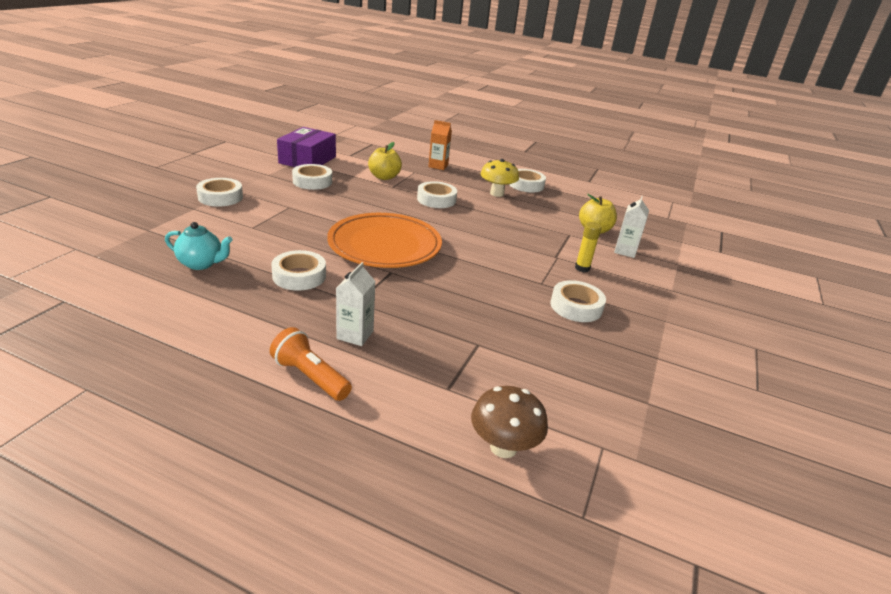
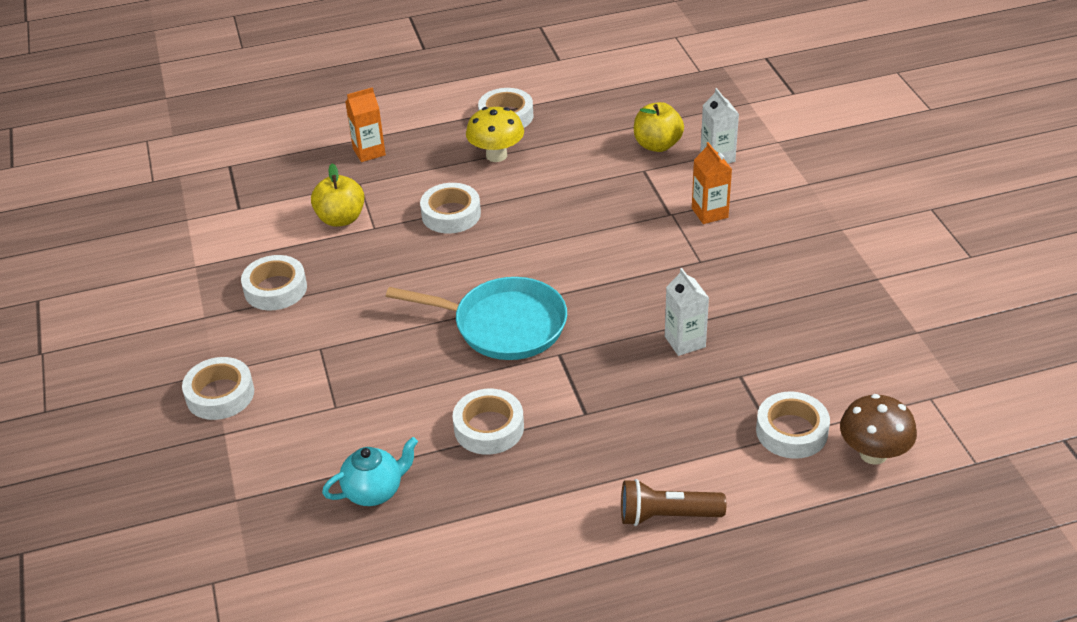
camera: 35 degrees left, 10 degrees up
orange flashlight [270,327,352,401] -> brown flashlight [621,479,726,526]
purple box [277,127,336,167] -> none
orange plate [327,213,442,268] -> turquoise pan [386,277,567,360]
white carton [336,262,375,346] -> white carton moved to [665,268,709,356]
white tape [550,280,606,322] -> white tape moved to [756,391,830,459]
yellow glue stick [575,222,602,272] -> orange carton [692,142,732,224]

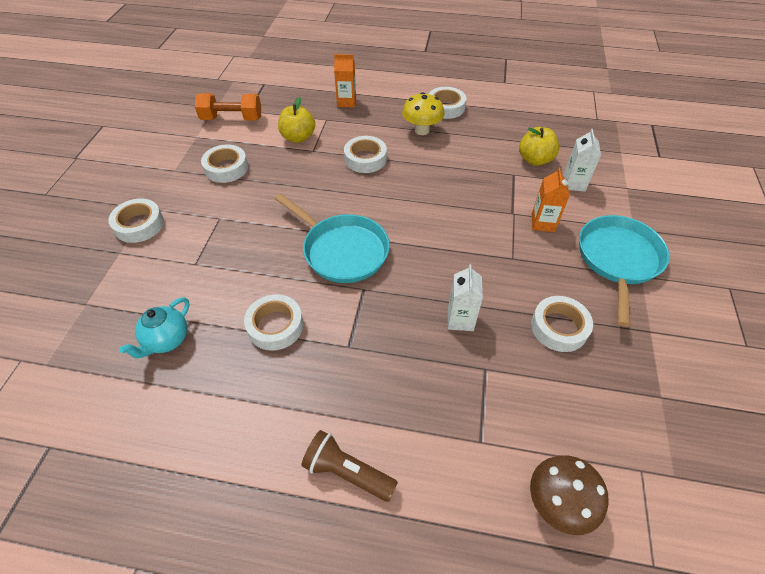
camera: 25 degrees right, 10 degrees up
turquoise teapot [322,437,418,506] -> turquoise teapot turned 120 degrees clockwise [119,297,190,358]
white tape [756,391,830,459] -> white tape moved to [531,296,593,352]
none -> orange dumbbell [195,93,261,120]
none -> turquoise pan [579,215,670,327]

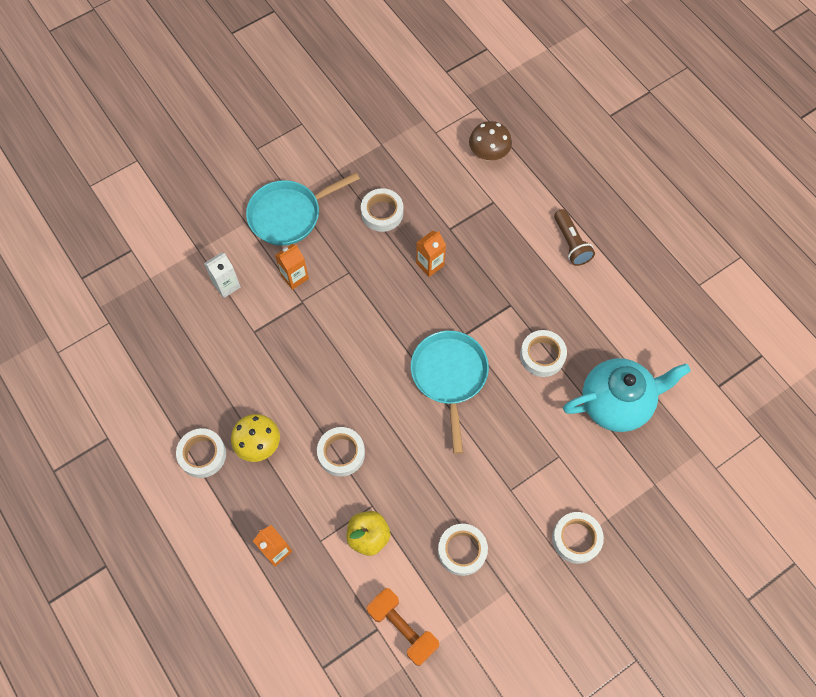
camera: 135 degrees left, 15 degrees up
turquoise teapot [119,297,190,358] -> turquoise teapot [563,358,691,432], size x1.89
white carton [448,264,483,331] -> orange carton [416,231,446,277]
yellow apple [519,127,559,166] -> none

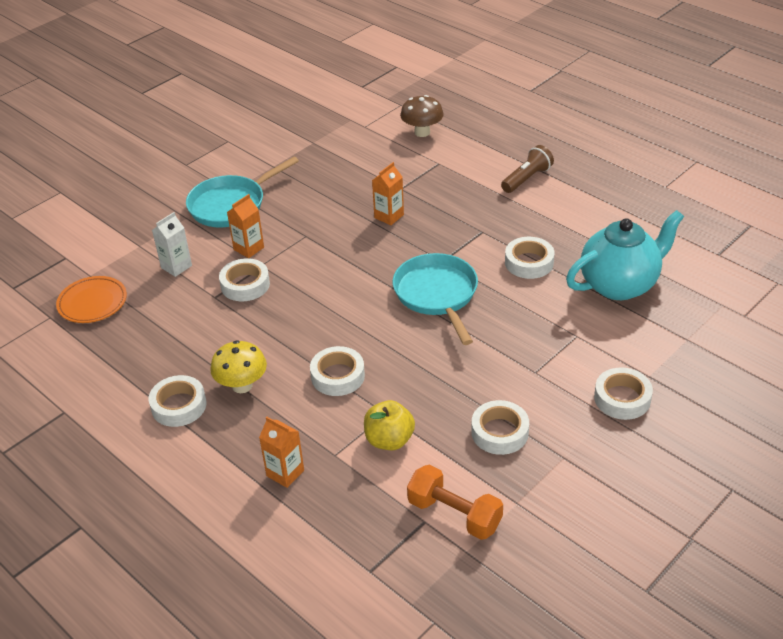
camera: 10 degrees left, 25 degrees down
white tape [361,188,403,232] -> white tape moved to [219,258,270,301]
brown flashlight [554,209,595,266] -> brown flashlight turned 105 degrees counterclockwise [501,145,554,193]
none -> orange plate [56,276,127,323]

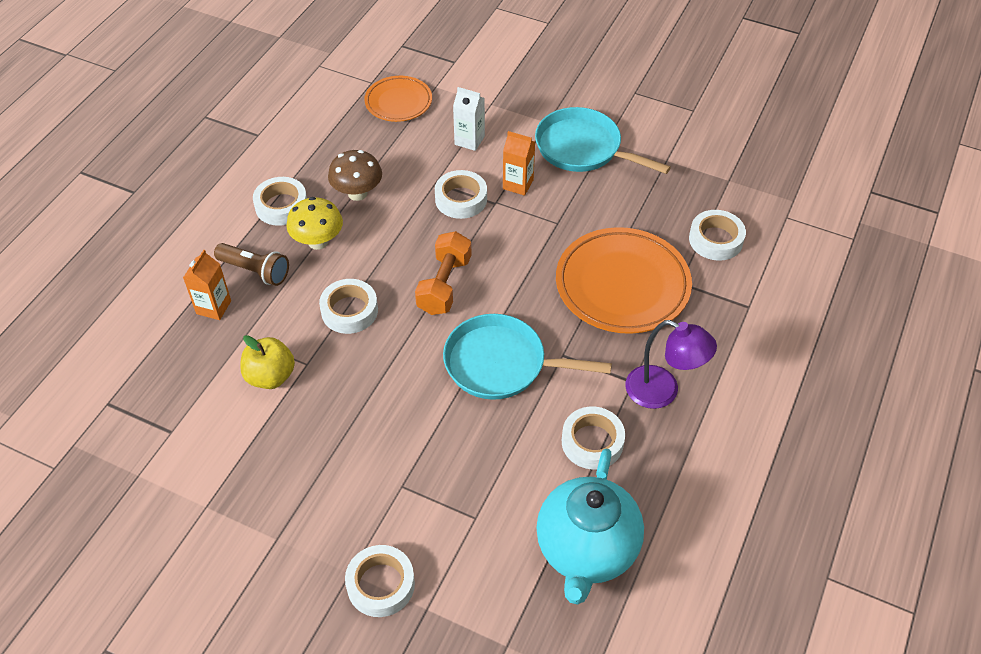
camera: 70 degrees right, 10 degrees up
orange carton [372,162,404,225] -> orange plate [556,227,692,334]
turquoise pan [392,253,478,345] -> turquoise pan turned 135 degrees counterclockwise [443,314,612,400]
brown mushroom [400,95,444,137] -> brown mushroom moved to [328,150,382,201]
orange dumbbell [407,465,503,540] -> orange dumbbell moved to [415,231,472,315]
white tape [471,400,529,455] -> white tape moved to [689,210,746,261]
brown flashlight [501,145,554,193] -> brown flashlight moved to [214,243,289,286]
turquoise teapot [566,210,684,300] -> turquoise teapot turned 60 degrees clockwise [536,449,644,605]
none -> purple lamp [625,320,717,409]

